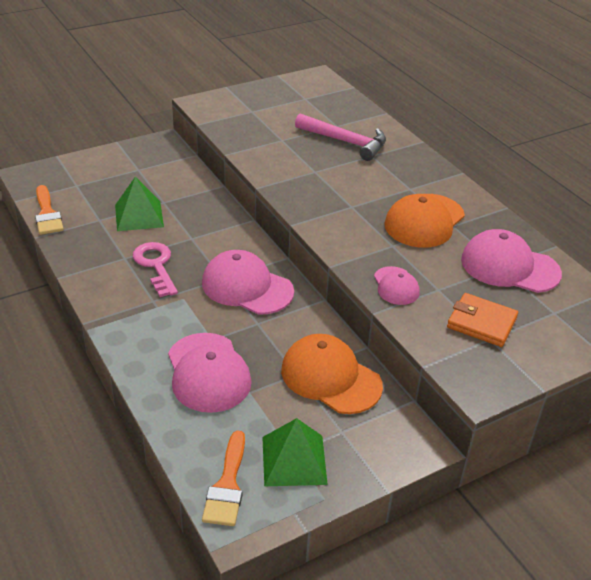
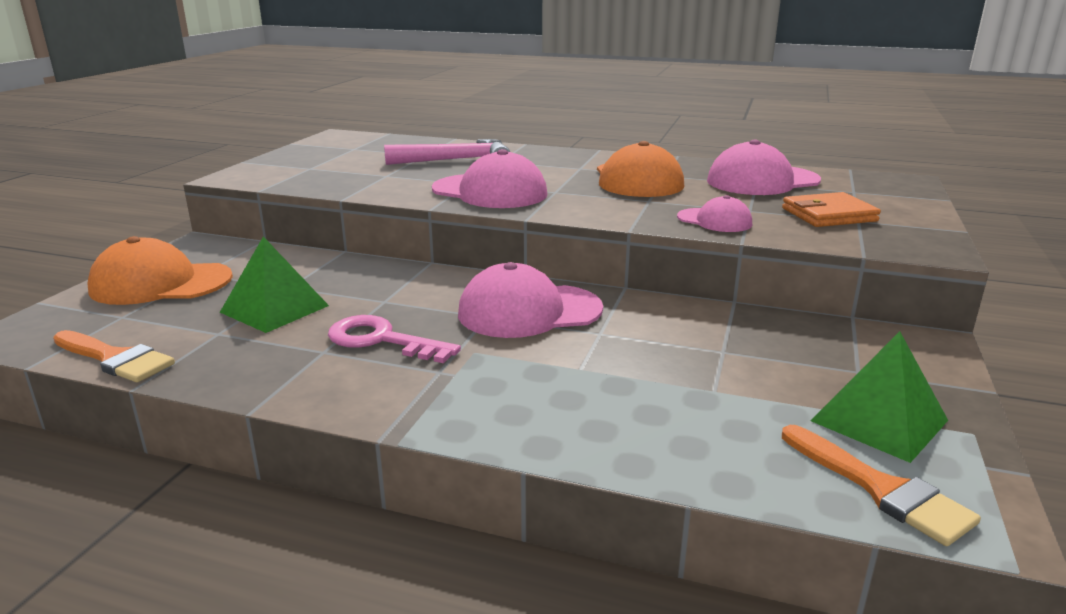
camera: 40 degrees left, 15 degrees down
pink cap [168,333,251,413] -> pink cap moved to [432,149,548,208]
orange cap [281,334,383,414] -> orange cap moved to [87,236,233,305]

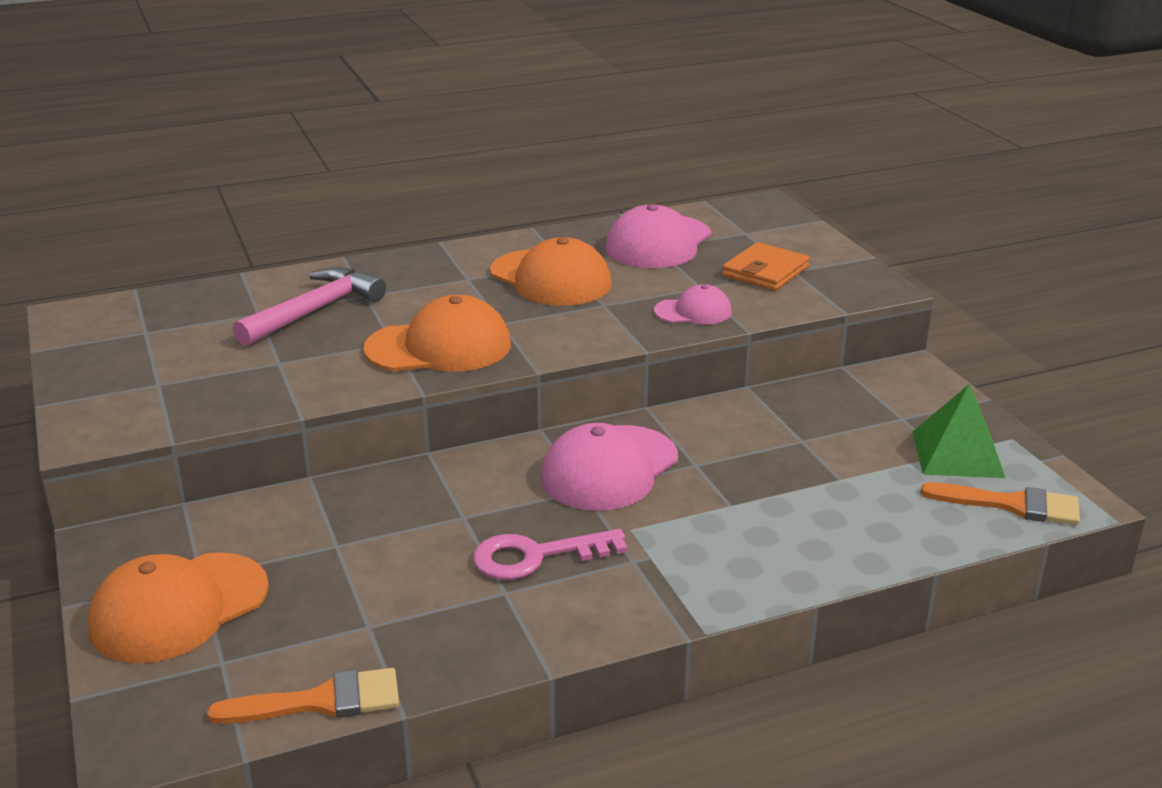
camera: 40 degrees left, 5 degrees up
green pyramid [220,236,329,333] -> none
pink cap [432,149,548,208] -> orange cap [363,295,511,372]

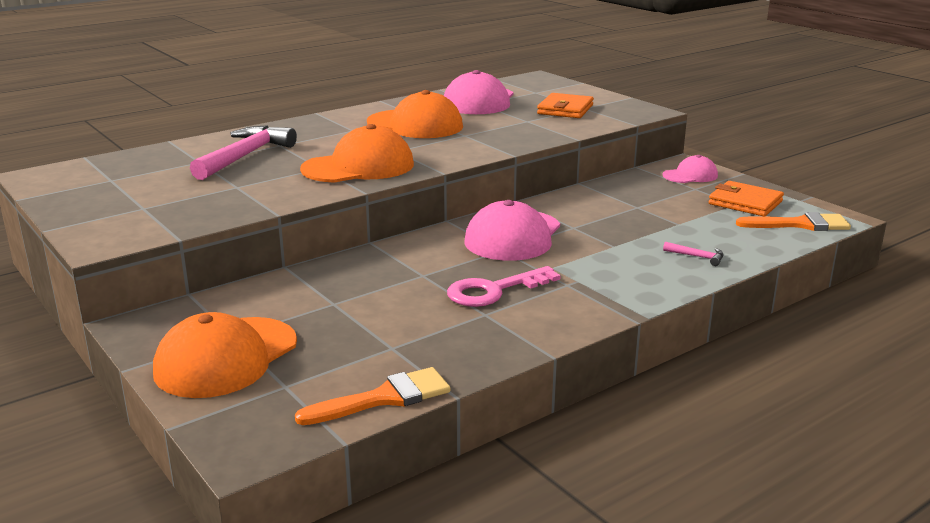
camera: 15 degrees left, 5 degrees down
pink cap [654,284,732,324] -> pink cap moved to [662,155,718,183]
green pyramid [912,384,1005,478] -> orange wallet [709,181,784,216]
none -> pink hammer [663,242,723,266]

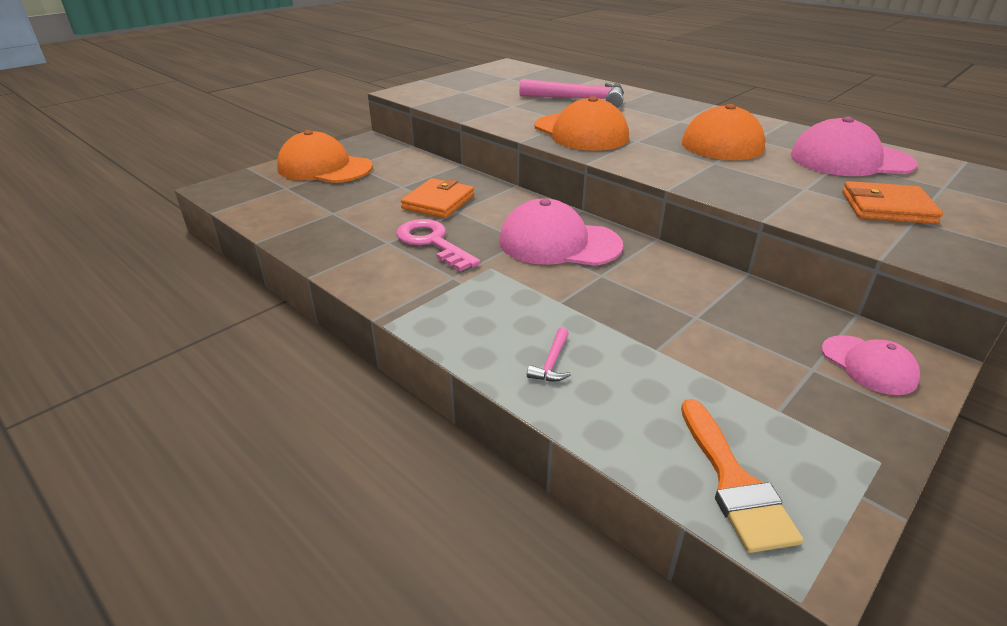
camera: 80 degrees right, 10 degrees up
orange brush [295,367,451,425] -> none
orange wallet [709,181,784,216] -> orange wallet moved to [401,178,474,218]

